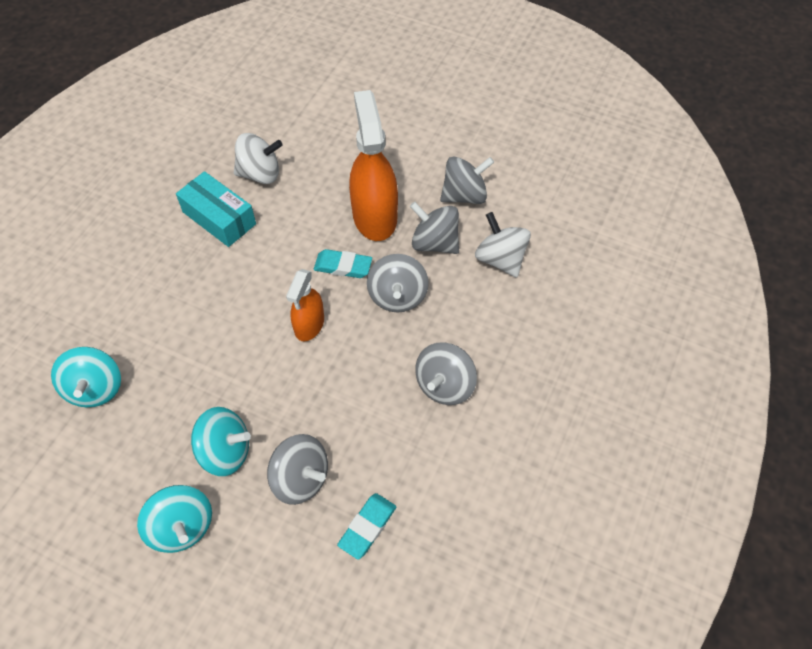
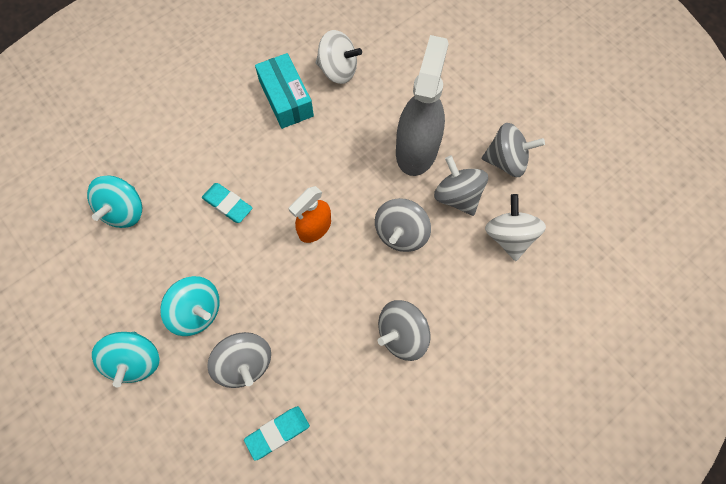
camera: 25 degrees right, 10 degrees up
turquoise eraser [314,249,372,278] -> turquoise eraser moved to [202,183,252,223]
orange spray bottle [349,90,398,241] -> grey spray bottle [396,35,449,176]

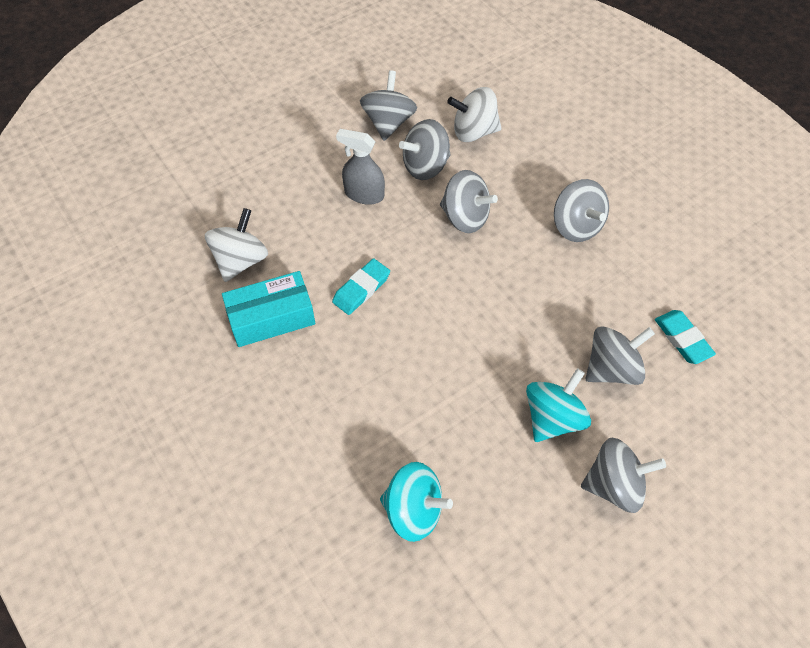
camera: 85 degrees left, 10 degrees down
turquoise spinning top [92,332,160,387] -> grey spinning top [581,438,666,513]
turquoise eraser [202,183,252,223] -> turquoise eraser moved to [332,259,390,315]
orange spray bottle [289,186,331,243] -> none
grey spray bottle [396,35,449,176] -> grey spray bottle [336,129,385,205], size x0.58

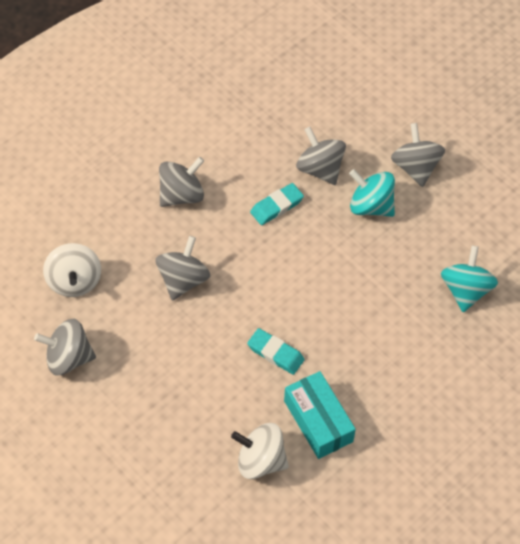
camera: 100 degrees left, 0 degrees up
grey spray bottle [336,129,385,205] -> none
grey spinning top [399,119,451,180] -> none
turquoise eraser [655,310,716,364] -> turquoise eraser moved to [250,183,304,225]

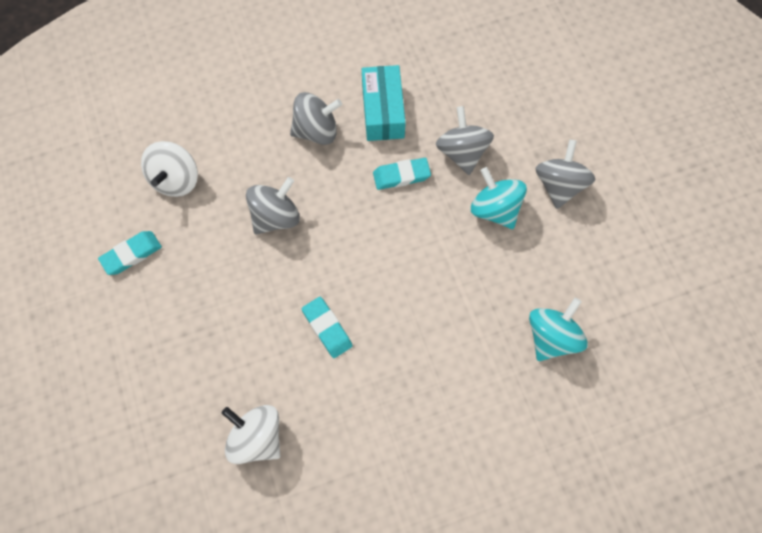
camera: 25 degrees right, 10 degrees up
grey spinning top [34,319,96,376] -> turquoise eraser [98,231,162,275]
turquoise box [284,371,356,459] -> turquoise box moved to [362,65,406,141]

